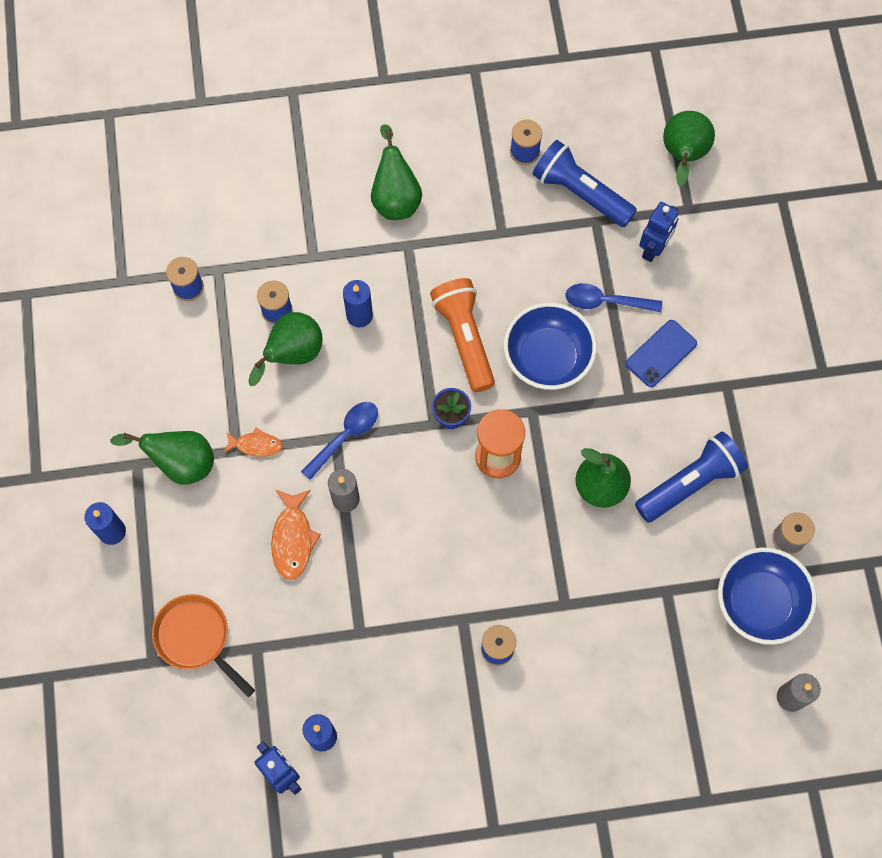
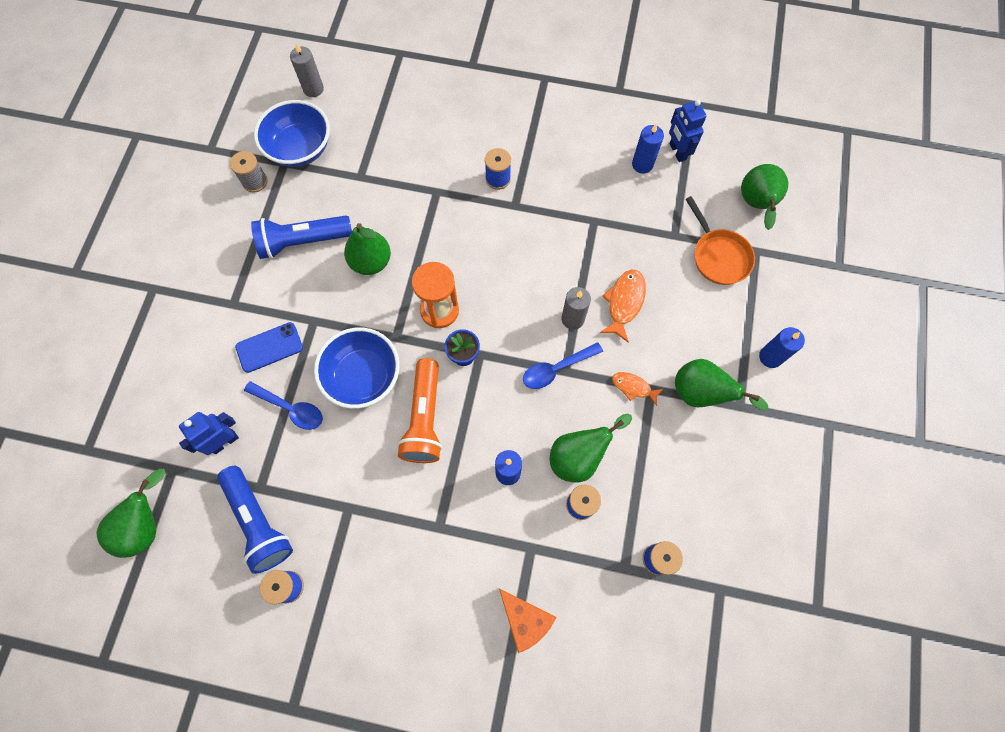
camera: 160 degrees left, 0 degrees up
green pear [371,124,422,220] -> green pear moved to [741,164,788,230]
none -> orange cheese [499,588,556,653]

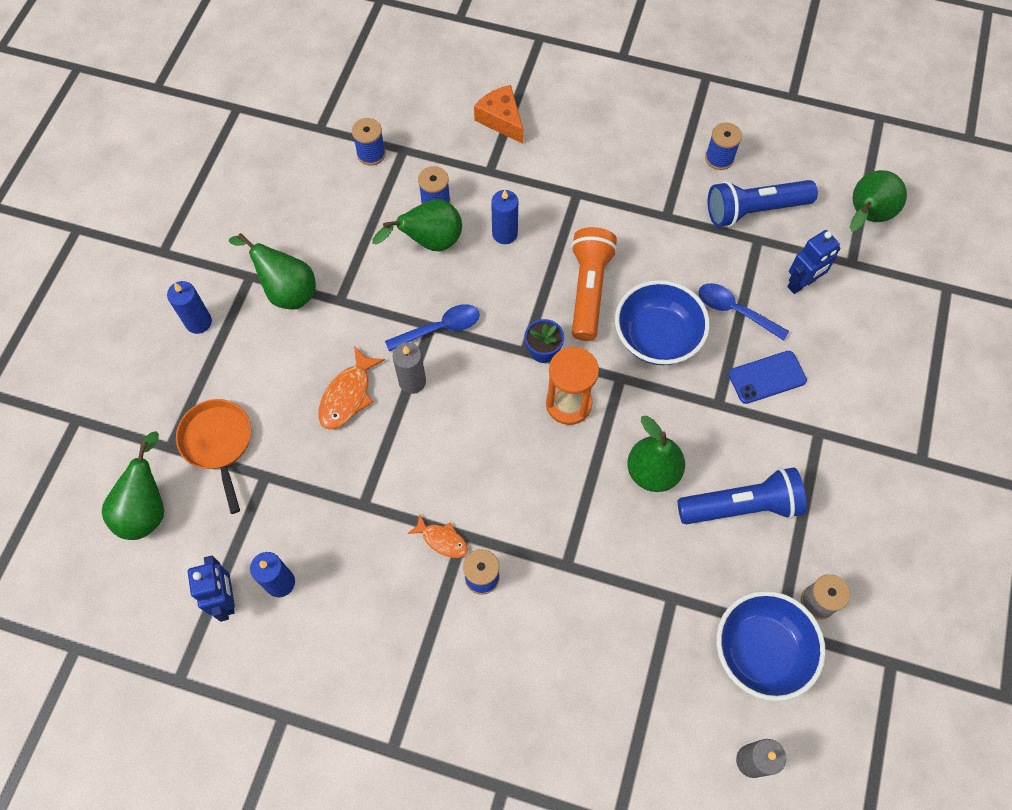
camera: 175 degrees left, 5 degrees down
blue flashlight [217,466,293,574] -> blue flashlight turned 75 degrees counterclockwise [708,180,818,227]
orange fish [612,372,663,406] -> orange fish moved to [407,515,468,558]

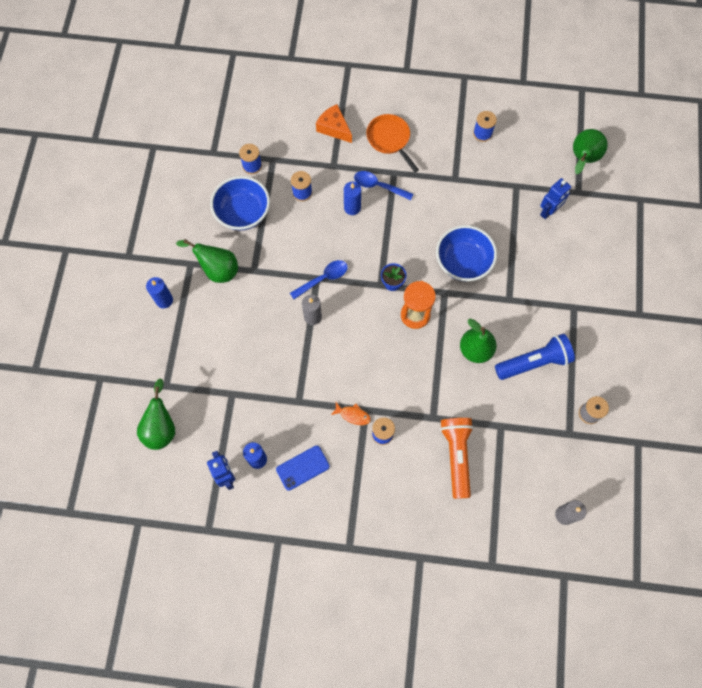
camera: 10 degrees left, 5 degrees up
orange pan [176,399,251,514] -> orange pan moved to [366,114,419,172]
orange fish [319,346,385,430] -> none
green pear [372,199,462,251] -> none
orange flashlight [571,227,617,341] -> orange flashlight moved to [440,418,474,499]
blue spoon [699,283,789,341] -> blue spoon moved to [354,171,413,200]
blue flashlight [708,180,818,227] -> none
blue bowl [717,591,826,701] -> blue bowl moved to [210,176,270,230]
blue phone [728,351,807,404] -> blue phone moved to [276,446,330,491]

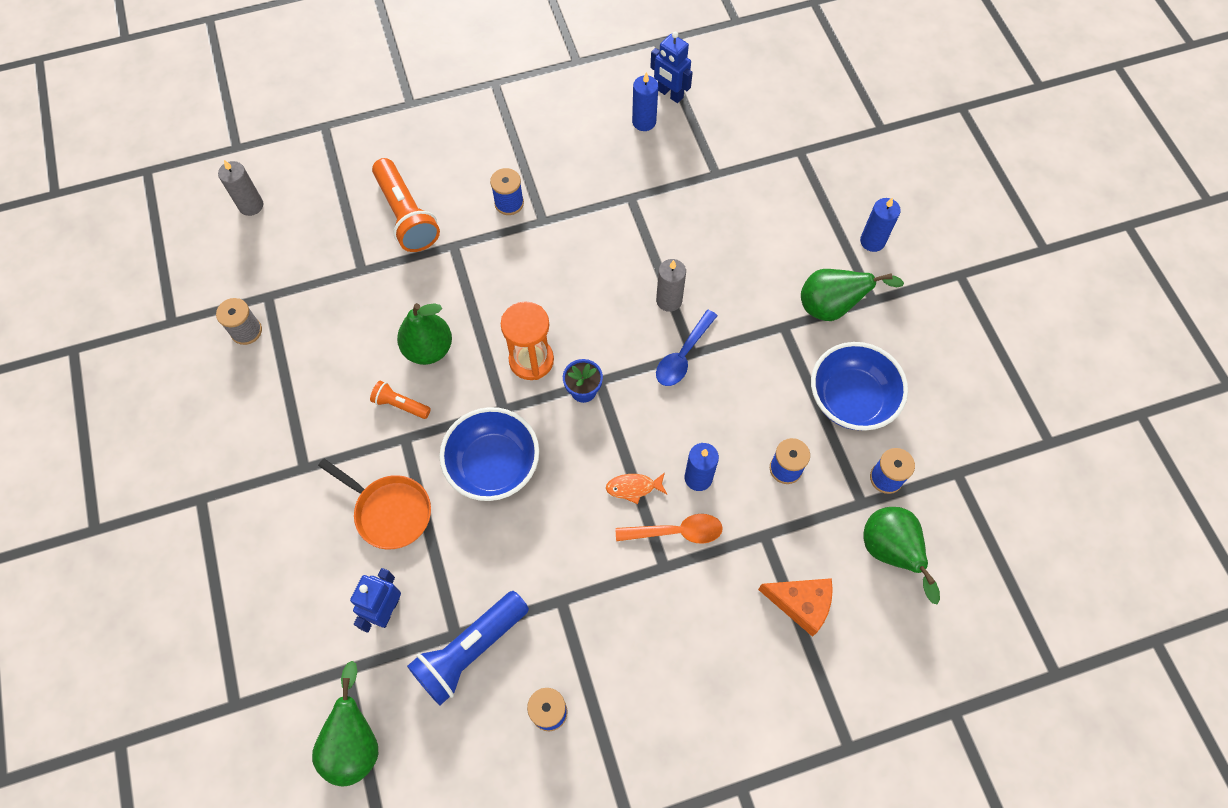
camera: 155 degrees right, 5 degrees down
green pear [137,378,175,450] -> green pear moved to [863,507,940,604]
blue phone [276,446,330,491] -> none
orange fish [331,402,371,425] -> orange fish moved to [606,473,667,504]
blue spoon [354,171,413,200] -> orange spoon [616,514,723,544]
orange pan [366,114,419,172] -> orange pan moved to [318,458,431,549]
blue flashlight [495,334,575,380] -> blue flashlight moved to [407,591,529,705]
none -> orange flashlight [370,381,431,419]

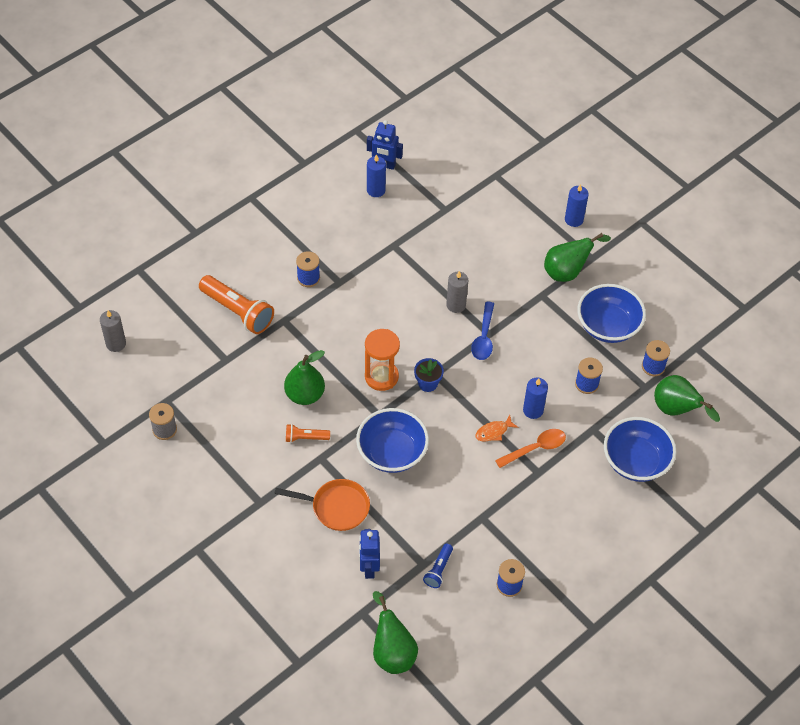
camera: 25 degrees left, 10 degrees down
blue flashlight [407,591,529,705] -> blue flashlight [423,544,453,588], size x0.51
orange cheese [758,578,833,637] -> blue bowl [604,417,677,482]

